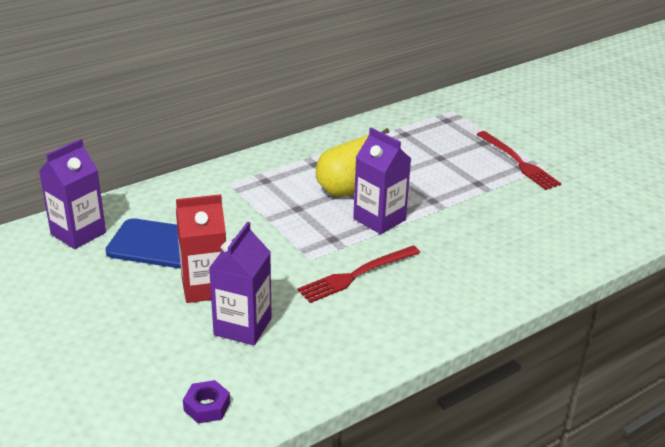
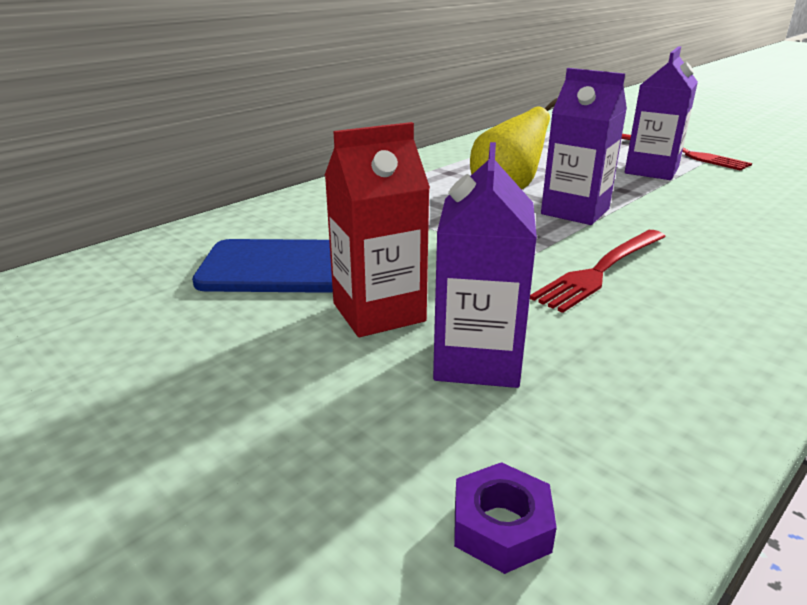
camera: 10 degrees left, 5 degrees down
purple carton [39,139,106,249] -> purple carton moved to [625,46,698,180]

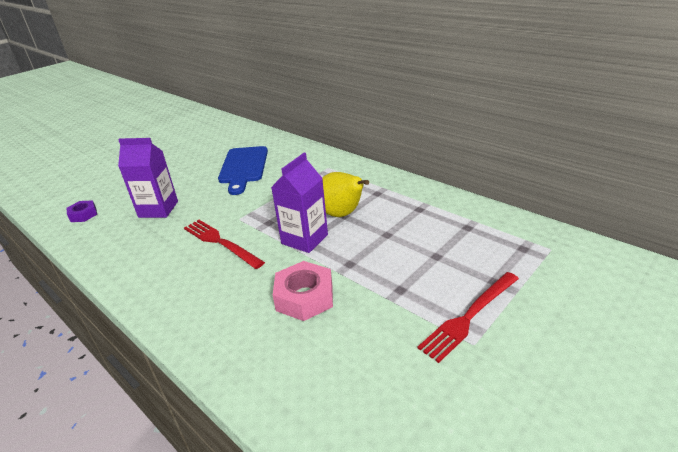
camera: 90 degrees right, 5 degrees up
red carton [325,122,430,337] -> none
purple carton [625,46,698,180] -> none
none -> pink nut [273,261,333,321]

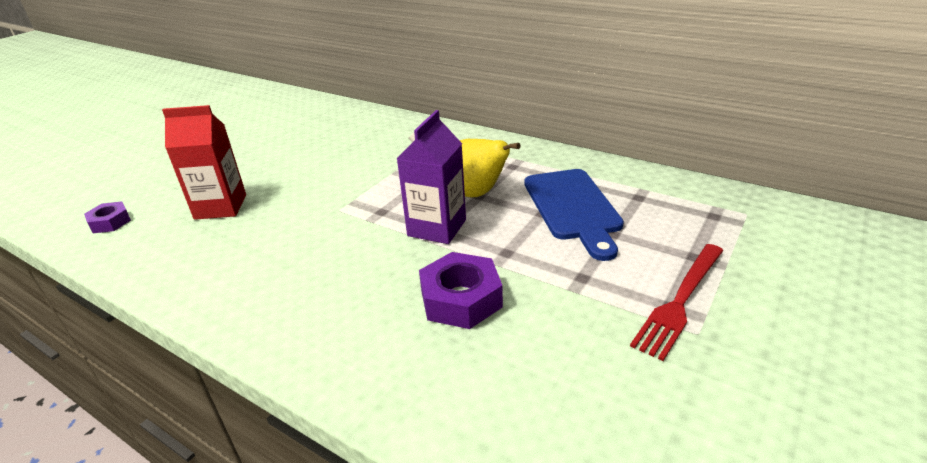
camera: 10 degrees left, 0 degrees up
purple carton [118,138,178,218] -> red carton [162,105,246,220]
red fork [184,220,265,269] -> none
blue cutting board [218,146,268,195] -> blue cutting board moved to [524,169,624,261]
pink nut [273,261,333,321] -> purple nut [419,252,503,329]

